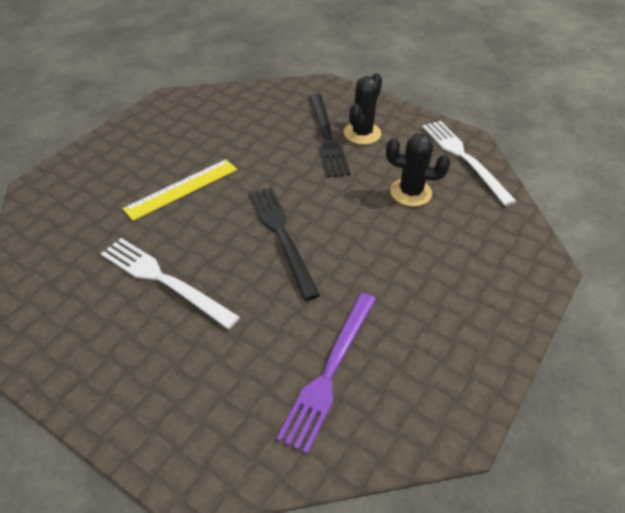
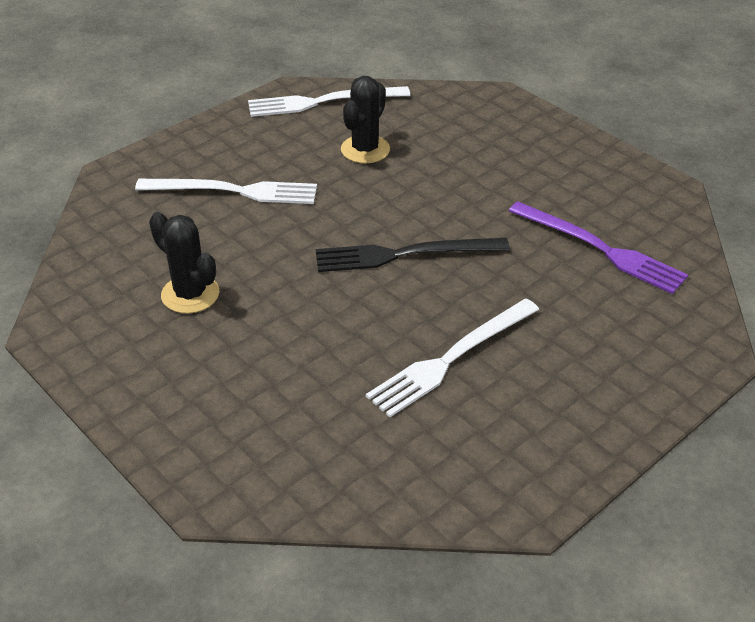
camera: 75 degrees left, 5 degrees down
yellow ruler [122,159,237,221] -> none
black fork [309,94,351,178] -> white fork [135,179,317,204]
black cactus [344,73,382,145] -> black cactus moved to [149,212,219,313]

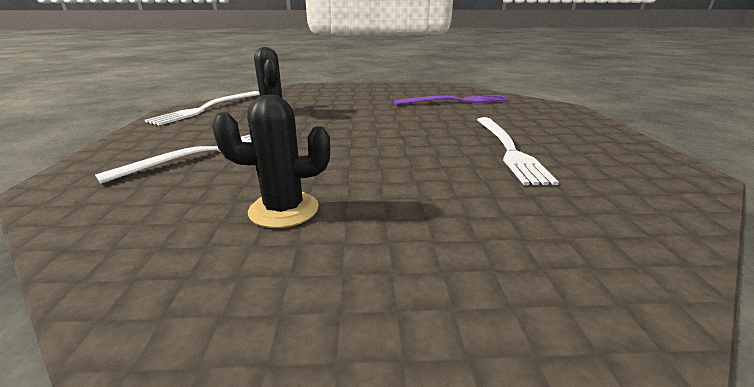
camera: 50 degrees left, 15 degrees down
black fork [316,238,510,272] -> none

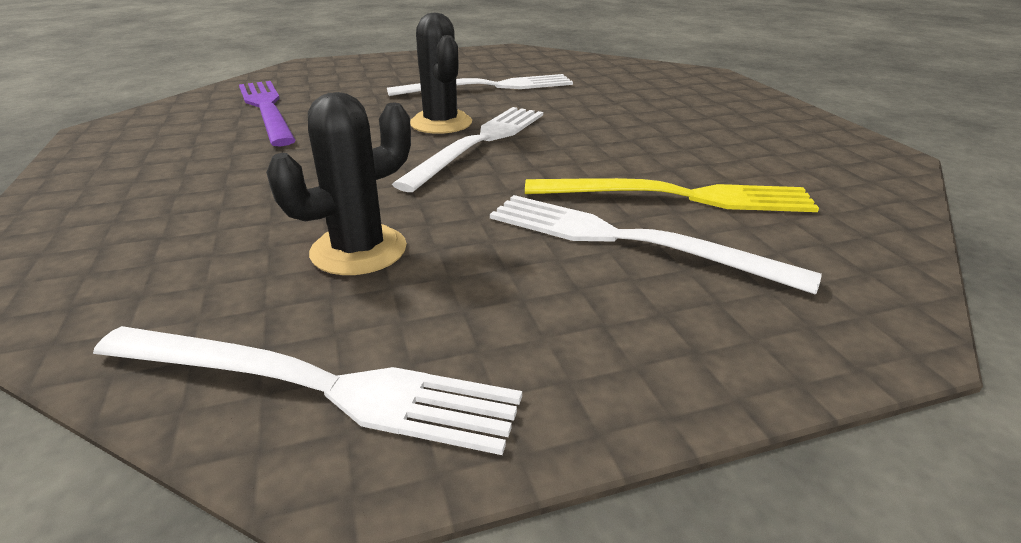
camera: 105 degrees left, 5 degrees up
black cactus [212,94,330,228] -> black cactus moved to [410,13,472,134]
none -> white fork [392,107,543,192]
none -> yellow fork [525,178,819,212]

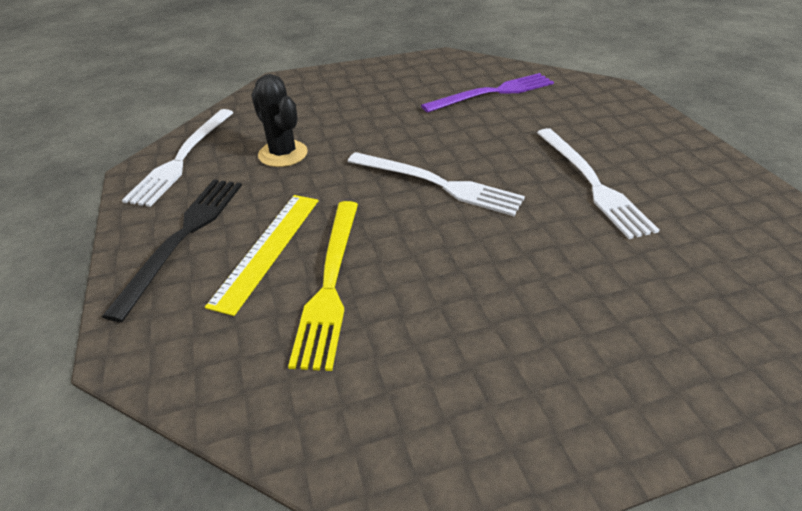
camera: 90 degrees right, 10 degrees up
black cactus [410,13,472,134] -> none
white fork [490,195,822,295] -> yellow ruler [205,195,318,316]
none -> black fork [102,179,242,322]

